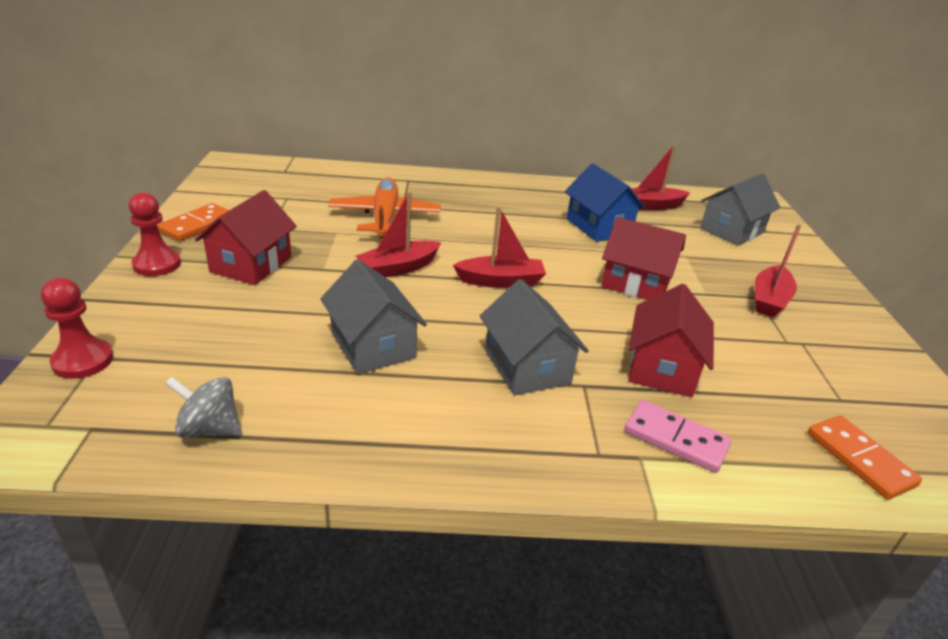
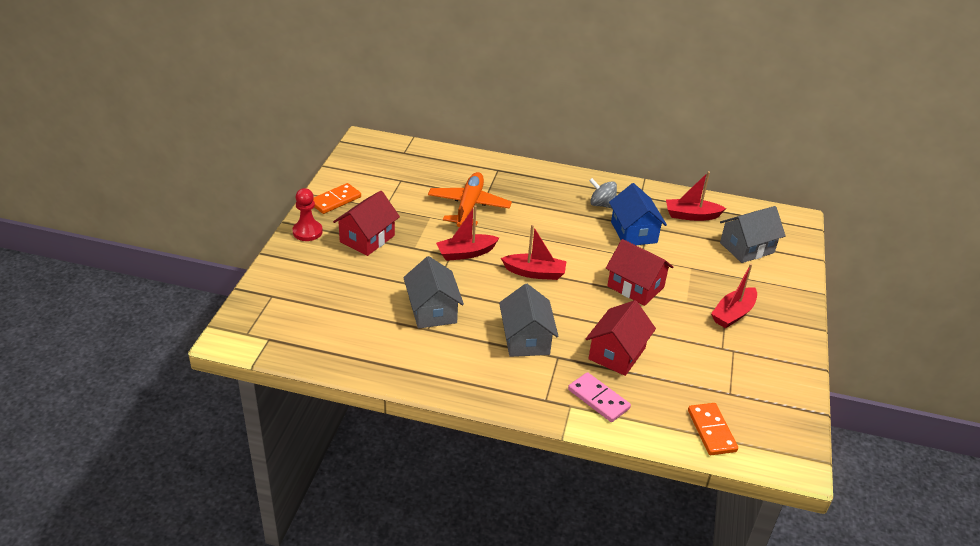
camera: 15 degrees right, 5 degrees up
red pawn [41,278,113,379] -> none
grey spinning top [165,377,242,438] -> grey spinning top moved to [589,178,617,208]

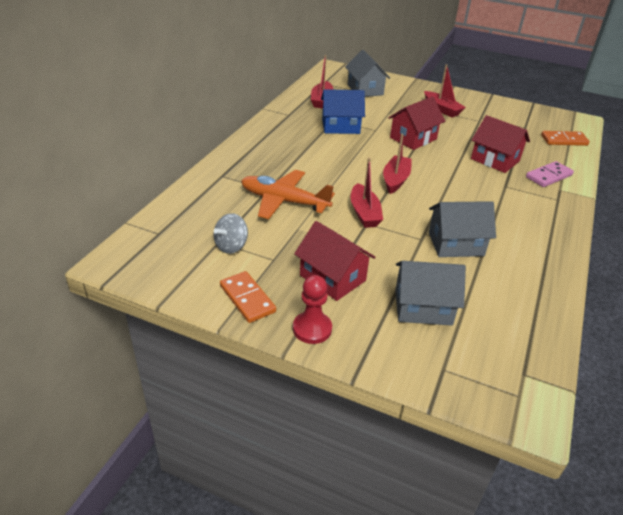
camera: 80 degrees left, 0 degrees up
grey house [499,284,559,357] -> grey house moved to [395,261,466,326]
grey spinning top [589,178,617,208] -> grey spinning top moved to [213,213,248,254]

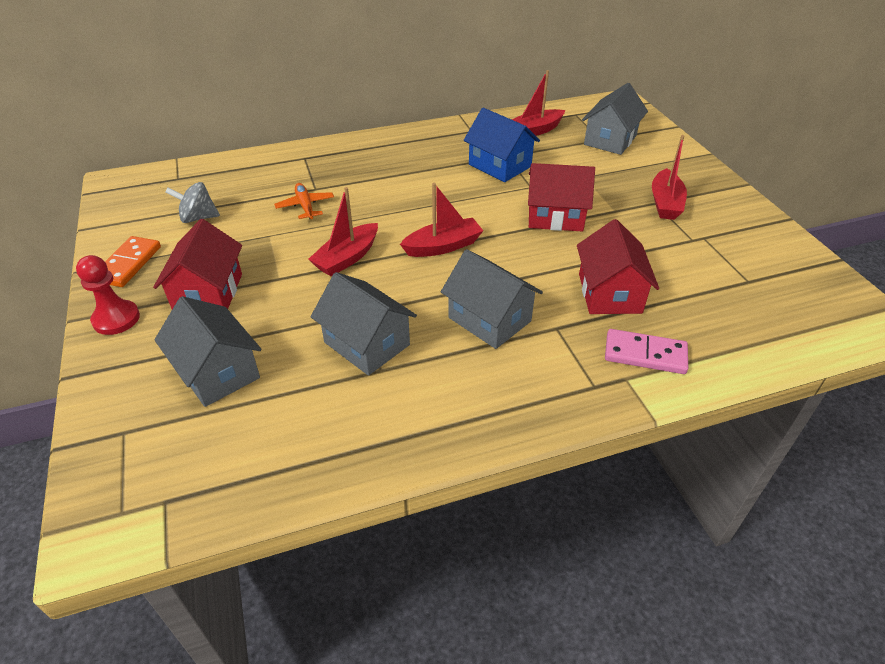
camera: 50 degrees right, 5 degrees up
orange plane [241,170,335,219] -> orange plane [274,183,334,219], size x0.54
orange domino [541,131,590,146] -> none
none -> grey house [441,249,543,349]

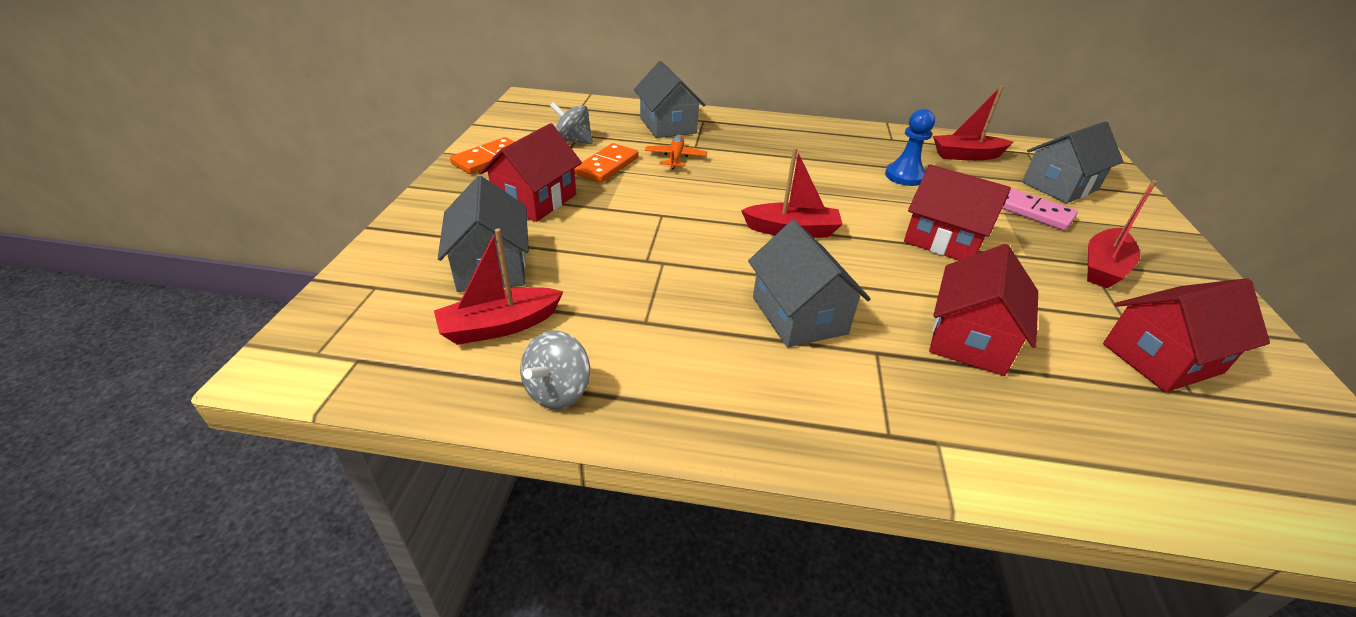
camera: 25 degrees right, 5 degrees down
red pawn [76,255,140,335] -> none
red boat [308,187,378,276] -> red boat moved to [434,229,563,345]
grey house [311,272,417,375] -> grey house moved to [634,61,705,138]
blue house [464,108,540,182] -> blue pawn [885,109,935,186]
pink domino [605,329,688,374] -> pink domino moved to [1002,188,1078,231]
none -> grey spinning top [520,331,590,409]
none -> orange domino [574,143,639,183]
none -> red house [1103,278,1270,392]

